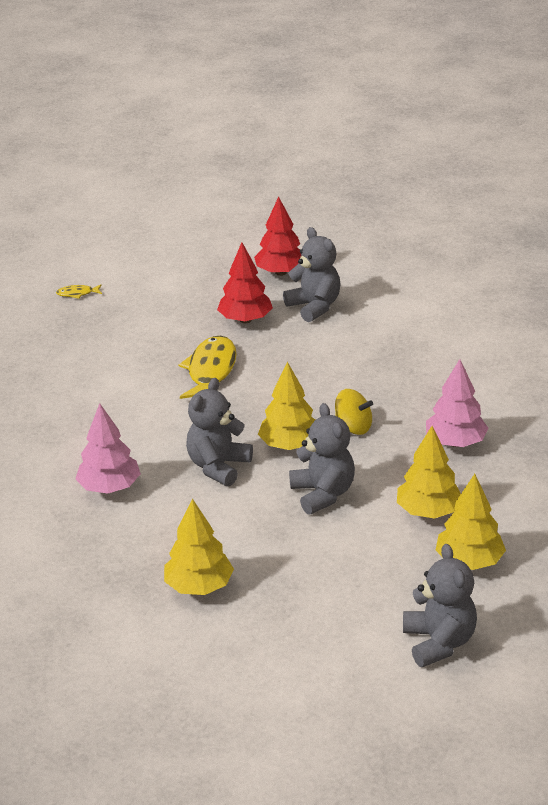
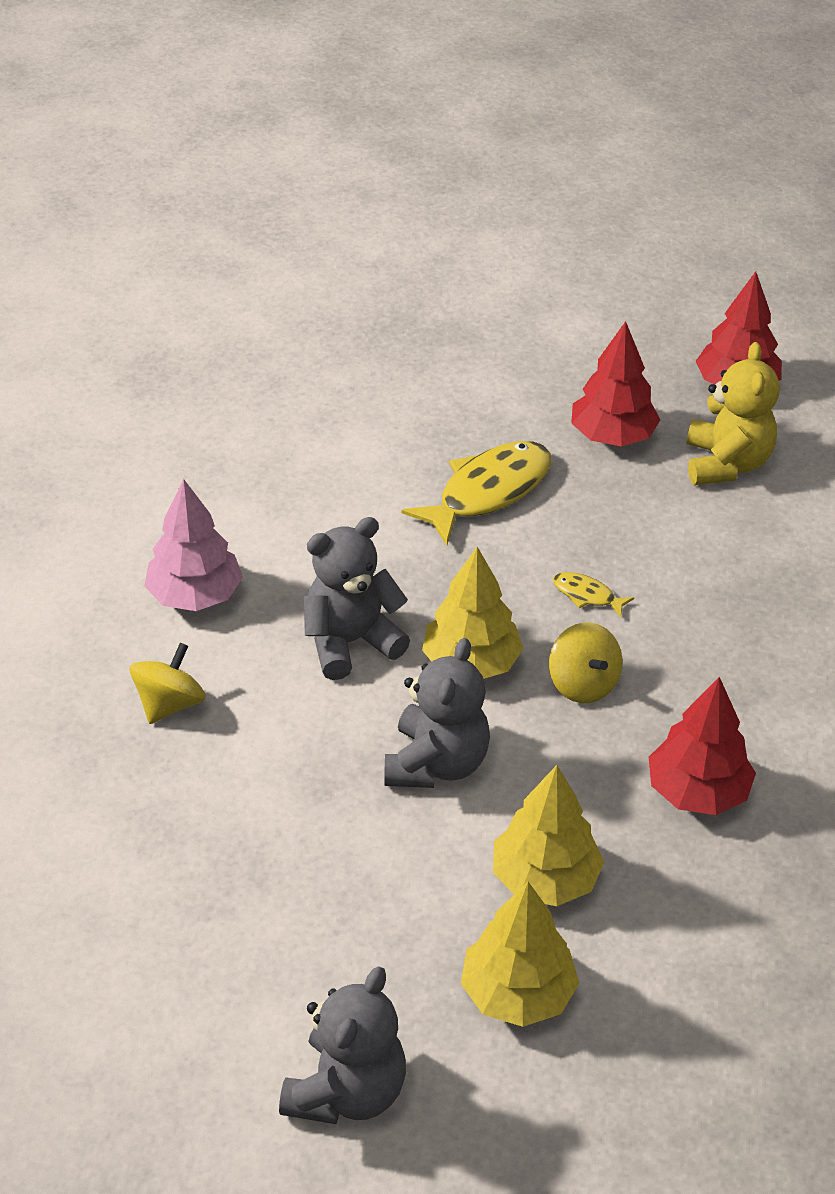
camera: 35 degrees right, 10 degrees up
yellow fish [56,284,102,299] -> yellow fish moved to [553,572,634,618]
yellow tree [164,498,234,595] -> none
grey teddy bear [283,227,341,322] -> yellow teddy bear [686,342,780,485]
pink tree [426,359,489,447] -> red tree [649,677,756,815]
none -> yellow spinning top [129,643,206,724]

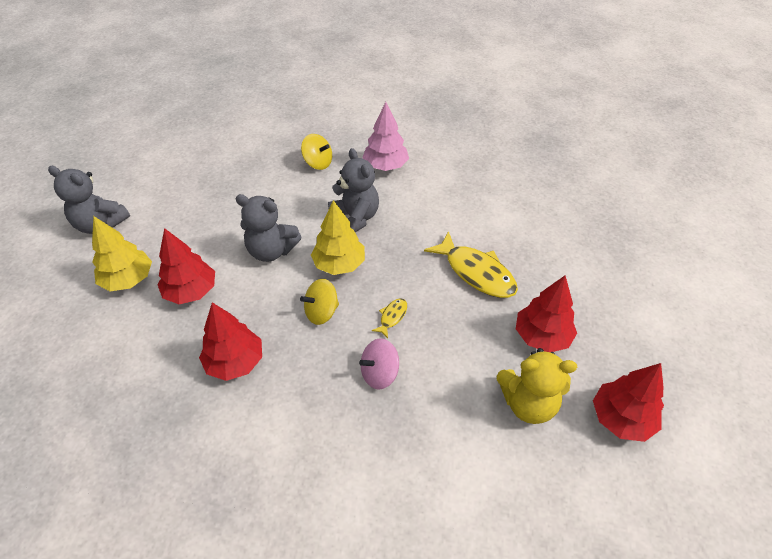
camera: 90 degrees right, 5 degrees up
yellow tree [493,765,604,906] -> red tree [157,228,215,304]
none -> pink spinning top [359,338,399,390]

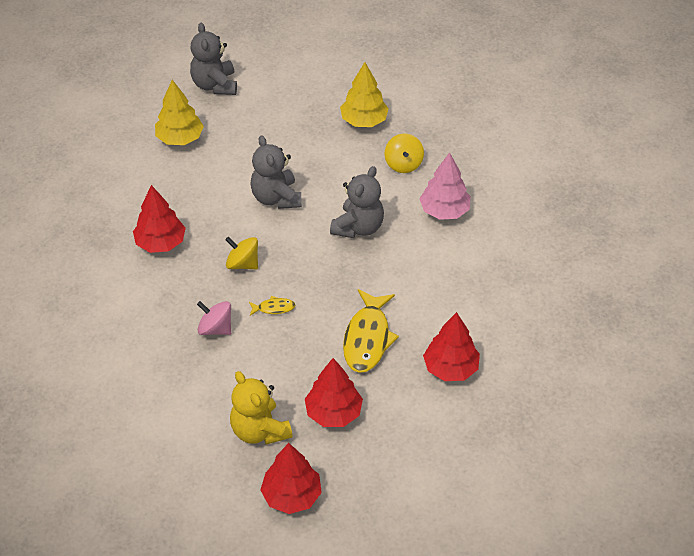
camera: 55 degrees right, 0 degrees up
red tree [157,228,215,304] -> red tree moved to [423,312,480,381]
yellow tree [311,200,365,275] -> yellow tree moved to [340,62,389,127]

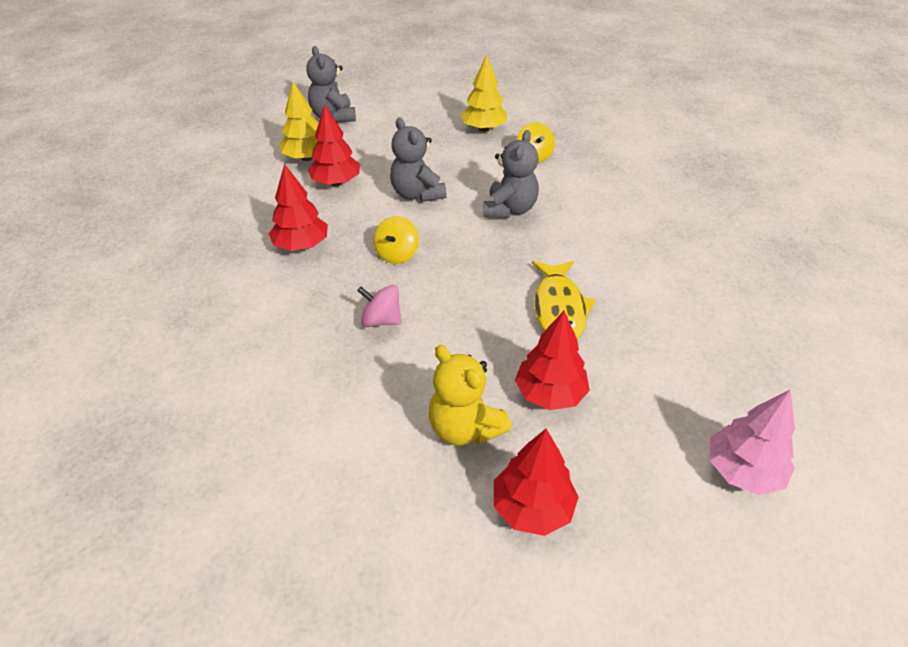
camera: 10 degrees left, 5 degrees down
yellow spinning top [225,237,258,269] -> yellow spinning top turned 90 degrees counterclockwise [373,216,419,264]
yellow fish [249,296,296,315] -> none
pink tree [419,152,471,220] -> pink tree moved to [710,390,795,495]
red tree [423,312,480,381] -> red tree moved to [308,104,360,186]

